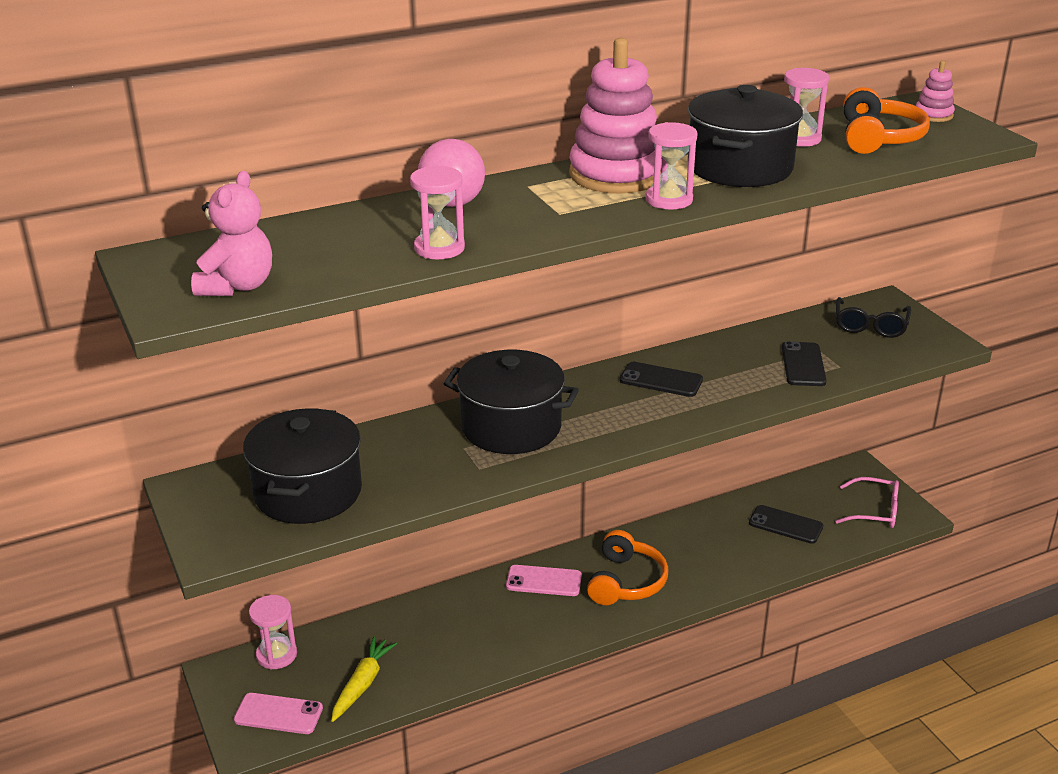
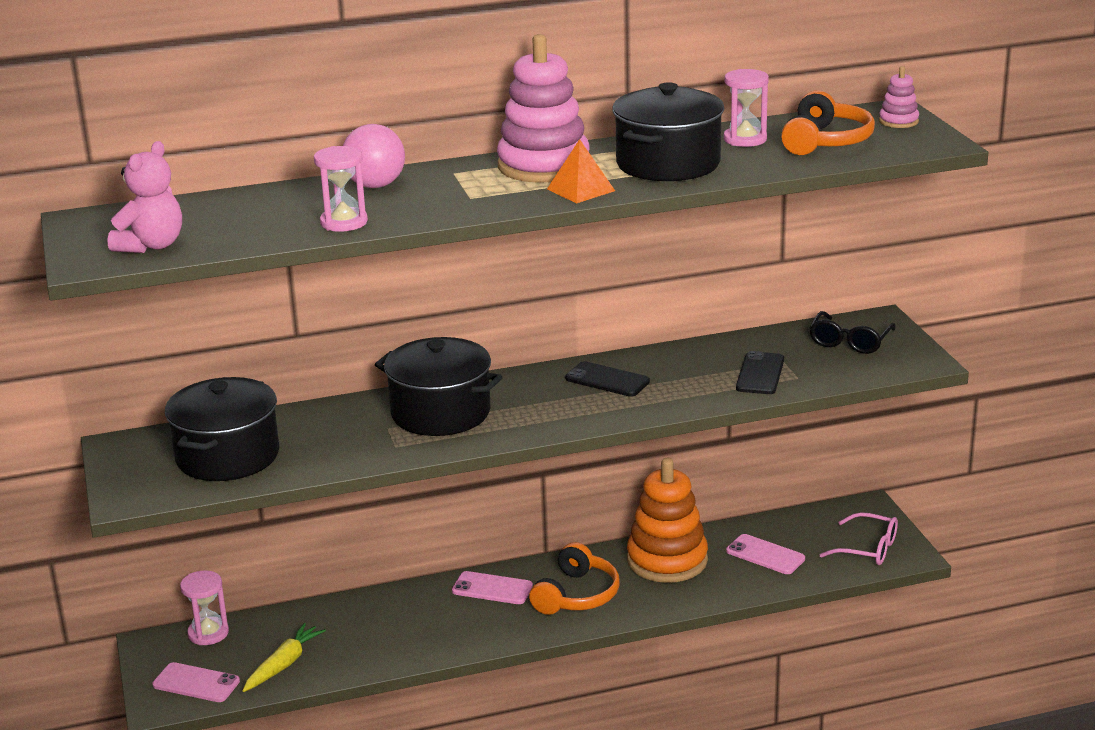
camera: 10 degrees right, 5 degrees down
pink hourglass [646,122,698,210] -> orange pyramid [547,139,615,203]
black phone [749,505,823,544] -> pink phone [726,534,805,574]
none -> orange stacking toy [627,458,708,583]

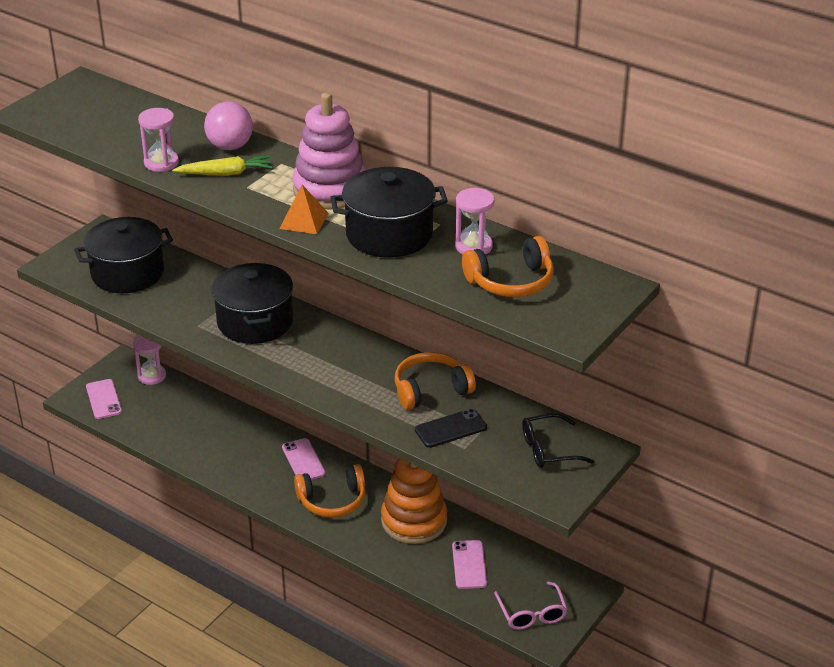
camera: 50 degrees right, 10 degrees up
pink teddy bear [108,141,182,253] -> none
yellow carrot [243,623,326,692] -> yellow carrot moved to [172,156,273,176]
black phone [565,361,650,397] -> none
pink stacking toy [879,66,919,128] -> none
none -> orange headphones [395,352,476,410]

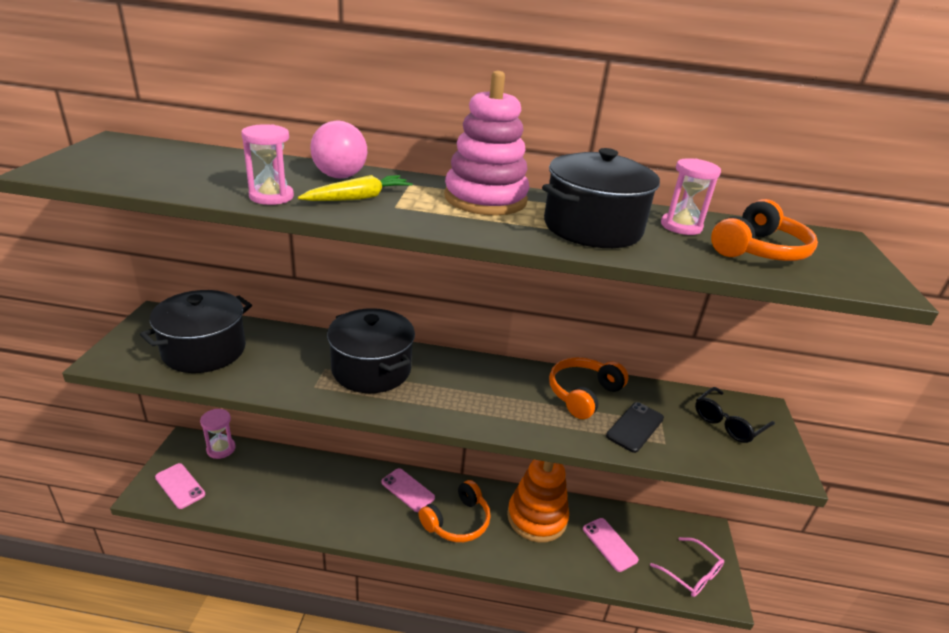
camera: 30 degrees left, 5 degrees down
orange pyramid [280,185,328,234] -> none

